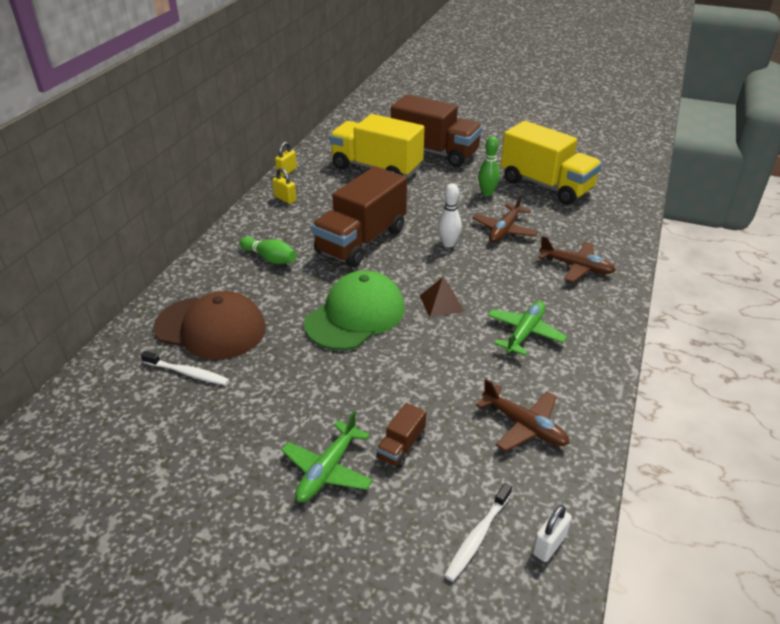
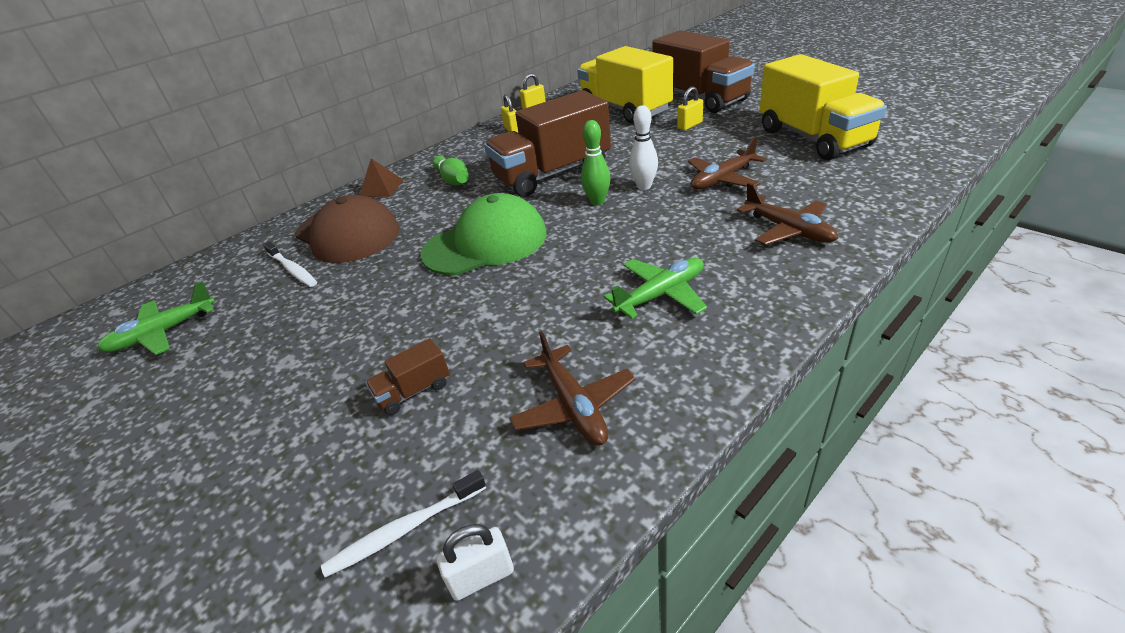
camera: 30 degrees right, 0 degrees up
green plane [281,411,373,502] -> green plane moved to [97,281,215,355]
brown pyramid [420,277,464,317] -> brown pyramid moved to [359,158,403,197]
green bowling pin [478,136,500,196] -> green bowling pin moved to [581,120,611,205]
none -> yellow padlock [677,87,703,130]

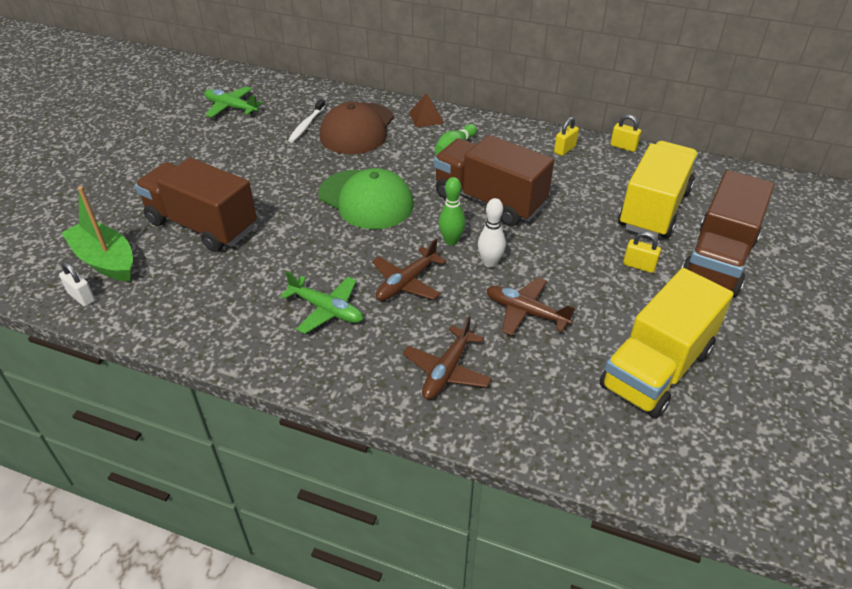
camera: 60 degrees right, 5 degrees up
white toothbrush [321,470,486,578] -> green boat [62,186,133,281]
brown truck [365,338,450,415] -> brown truck [135,158,257,252], size x2.44
brown plane [509,331,635,445] -> brown plane moved to [372,239,447,301]

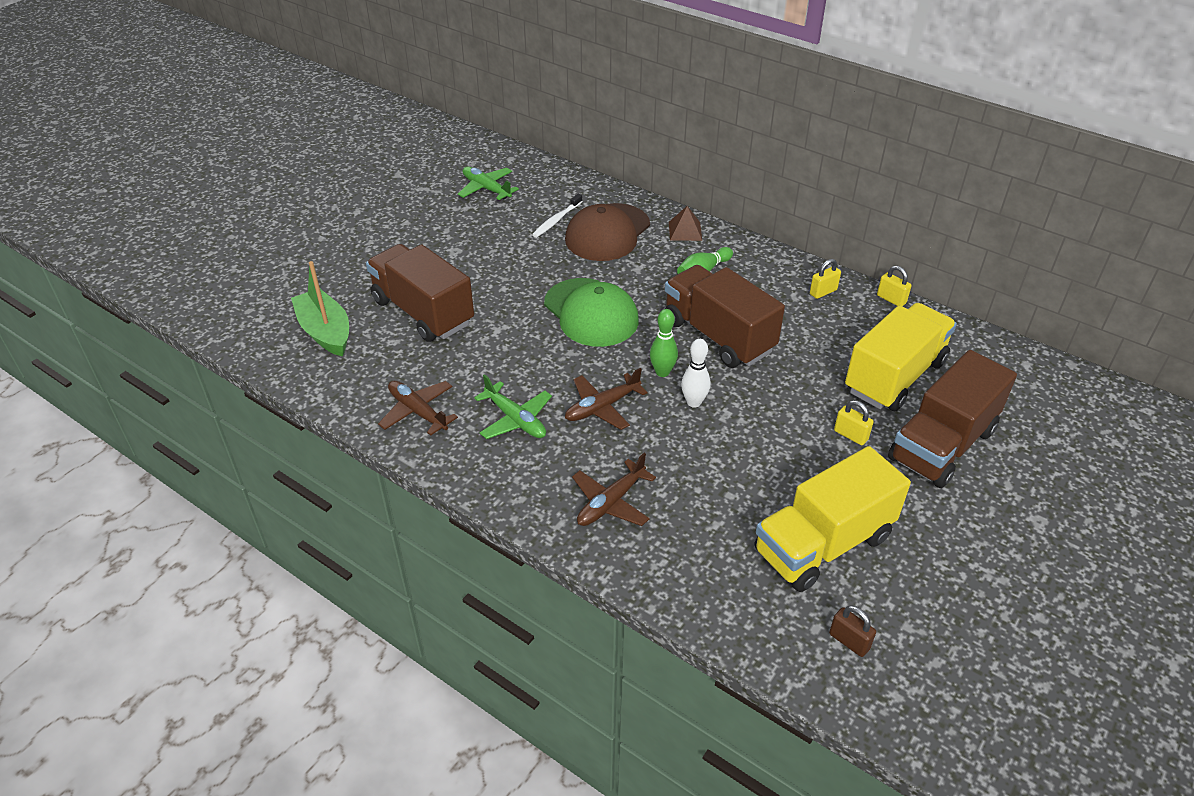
camera: 15 degrees right, 0 degrees up
white padlock [59,262,95,307] -> none
brown plane [486,277,575,336] -> brown plane moved to [378,381,458,436]
none -> brown padlock [829,605,876,657]

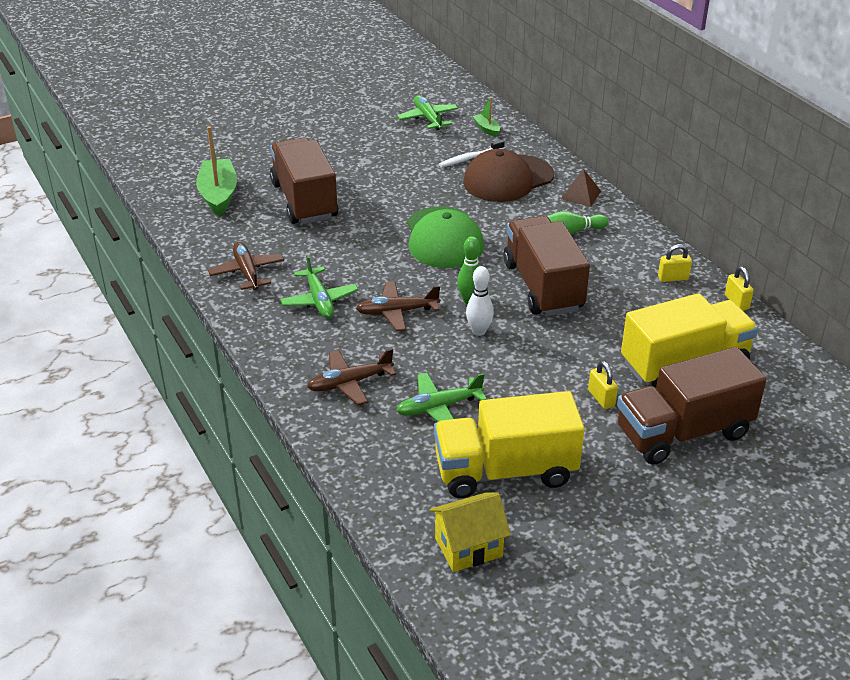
camera: 25 degrees right, 5 degrees down
brown padlock [829,605,876,657] -> yellow house [430,492,511,572]
none -> green plane [396,373,487,422]
none -> green boat [473,97,500,137]

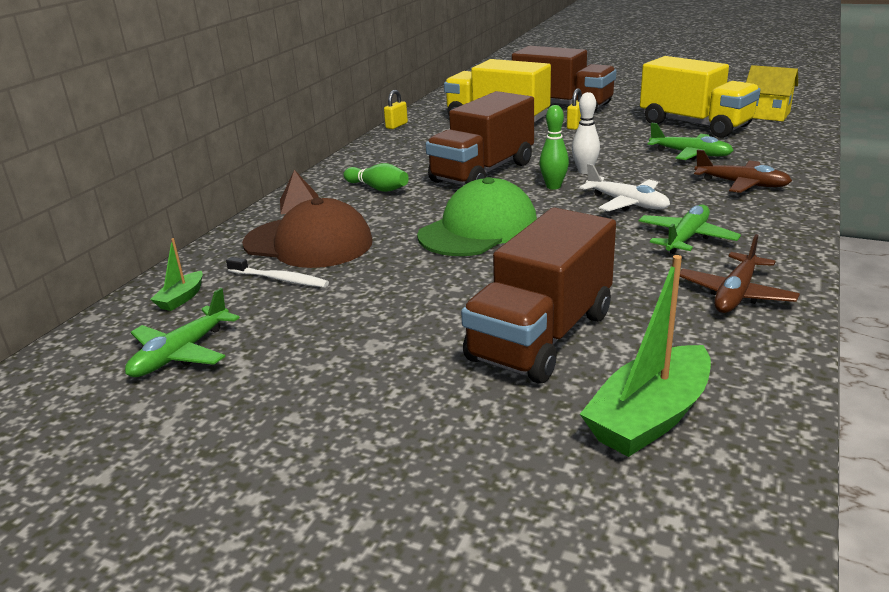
camera: 125 degrees left, 10 degrees down
brown plane [356,281,440,331] -> white plane [580,164,670,211]
yellow padlock [658,244,692,282] -> none

